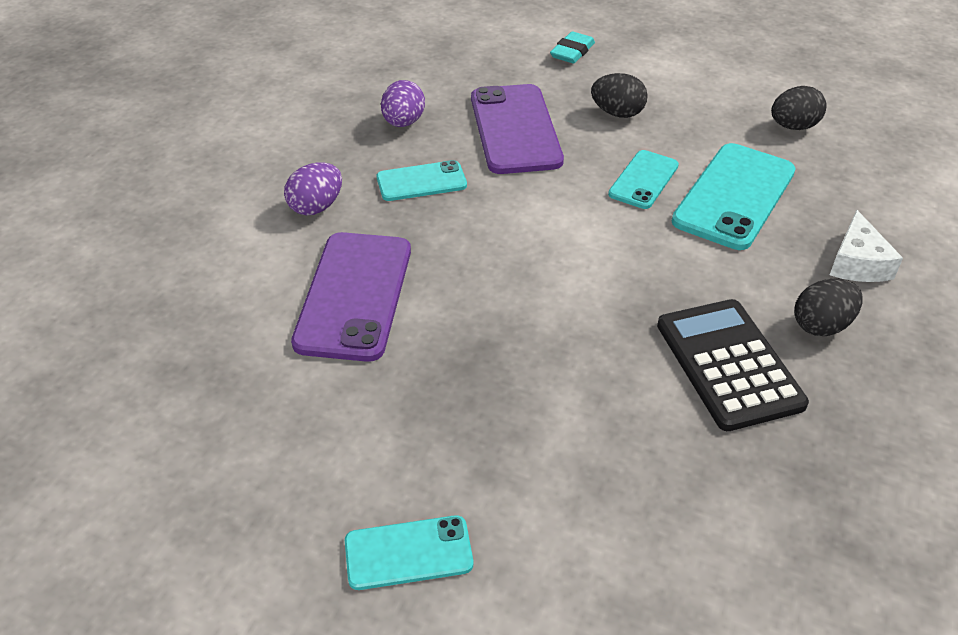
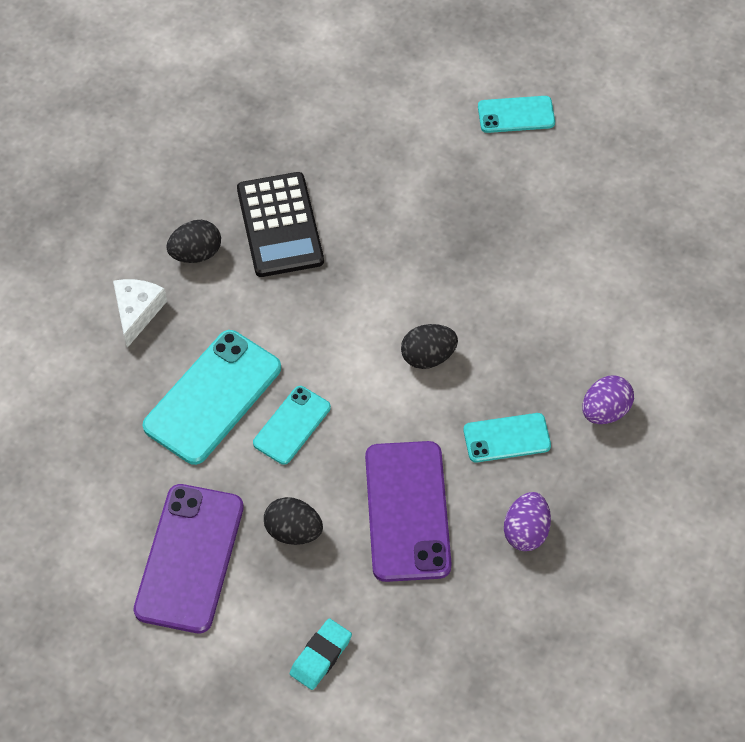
camera: 175 degrees left, 15 degrees up
purple phone [291,232,411,362] -> purple phone moved to [133,484,244,633]
black egg [771,86,827,130] -> black egg moved to [401,324,458,369]

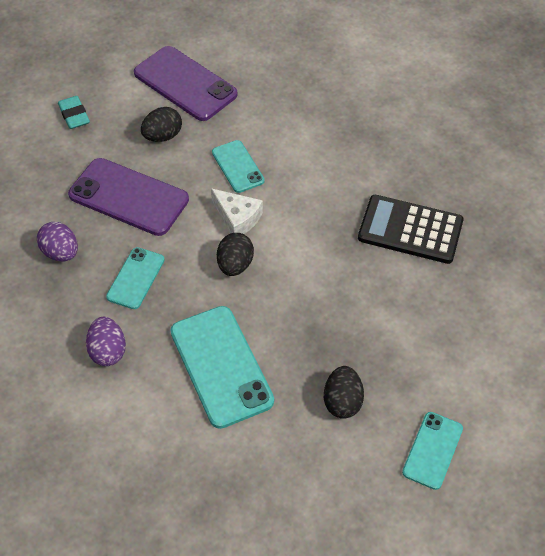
camera: 120 degrees right, 5 degrees down
white cheese [113,279,167,348] -> white cheese moved to [211,188,263,234]
turquoise phone [143,330,281,465] -> turquoise phone moved to [170,306,274,429]
black egg [166,220,221,263] -> black egg moved to [324,366,364,419]

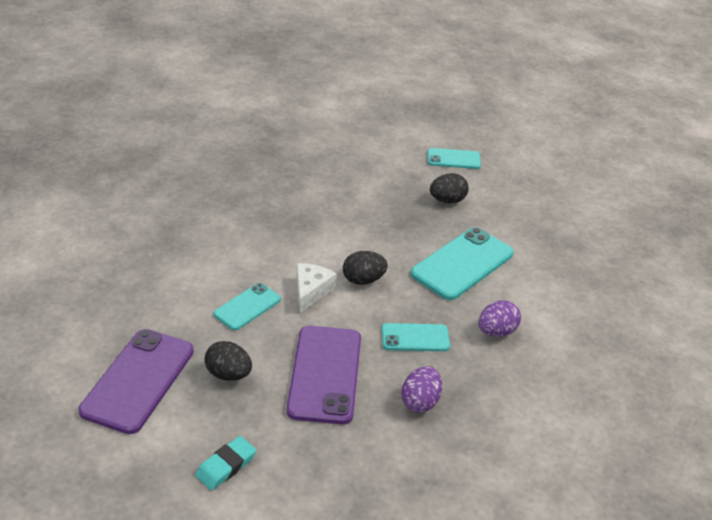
camera: 115 degrees left, 15 degrees down
black calculator [358,195,464,264] -> none

